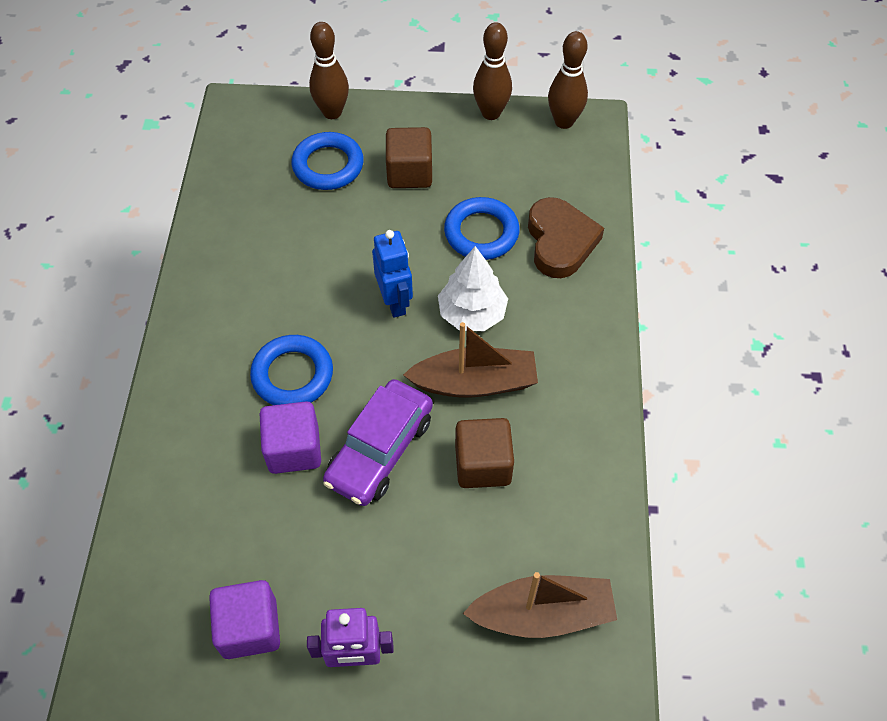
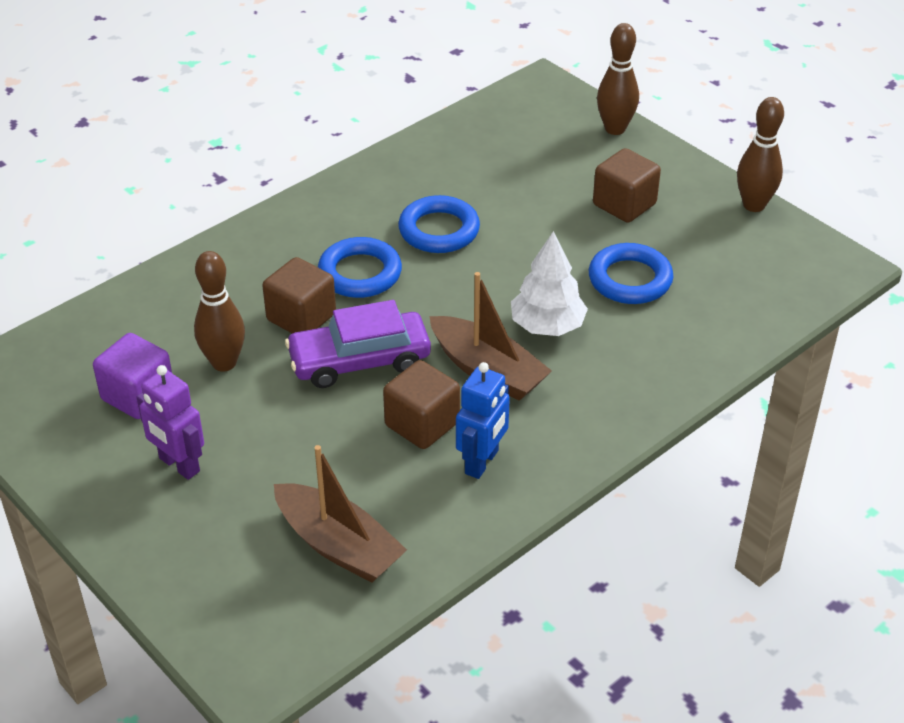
camera: 45 degrees right, 15 degrees down
purple cube [260,401,321,474] -> brown cube [262,257,336,334]
blue ring [292,132,364,190] -> blue ring moved to [398,195,480,253]
blue robot [372,230,413,318] -> blue robot moved to [456,362,510,479]
brown heart [528,197,604,278] -> none
brown bowling pin [548,31,588,129] -> brown bowling pin moved to [194,251,245,372]

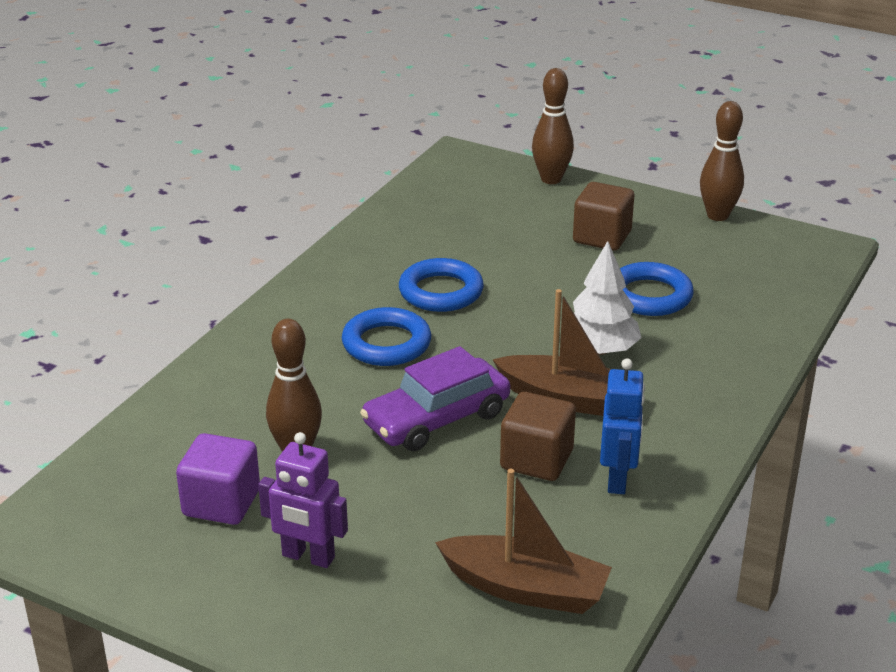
camera: 20 degrees left, 10 degrees down
brown cube [262,257,336,334] -> none

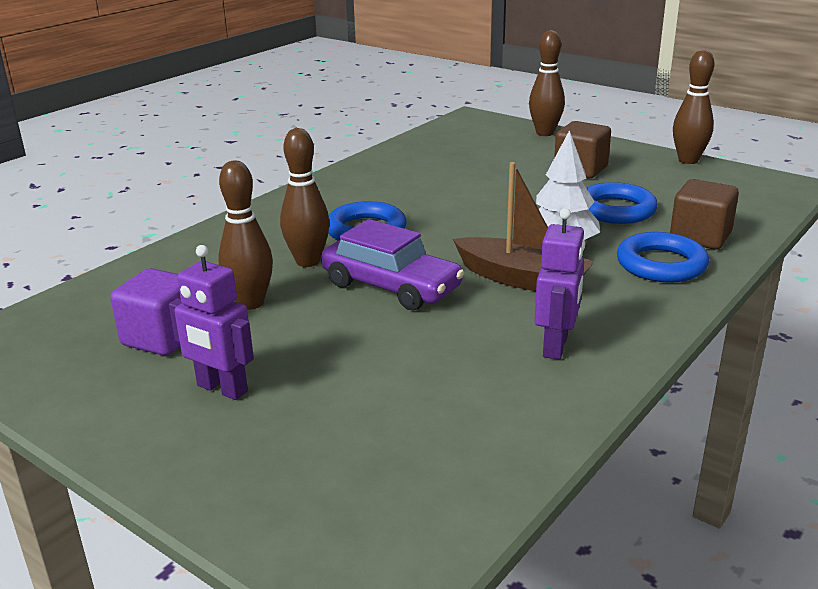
camera: 10 degrees right, 5 degrees down
purple car [360,346,510,451] -> purple car turned 120 degrees counterclockwise [321,219,464,310]
blue ring [399,258,484,312] -> blue ring moved to [617,232,709,283]
brown boat [435,469,612,614] -> none
brown cube [500,392,576,481] -> brown cube moved to [670,179,739,249]
blue robot [600,359,645,494] -> purple robot [534,208,585,360]
none -> brown bowling pin [280,128,330,267]

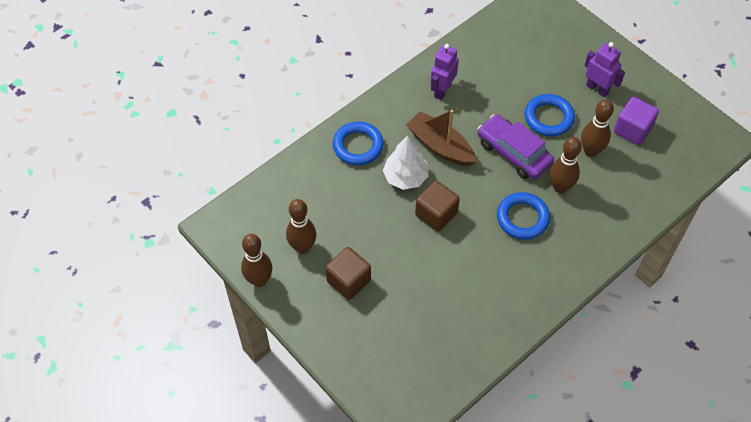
camera: 170 degrees left, 30 degrees up
brown bowling pin [529,30,565,136] -> brown bowling pin moved to [286,199,316,254]
blue ring [587,182,658,224] -> blue ring moved to [525,94,575,137]
brown cube [670,179,739,249] -> brown cube moved to [415,181,460,232]

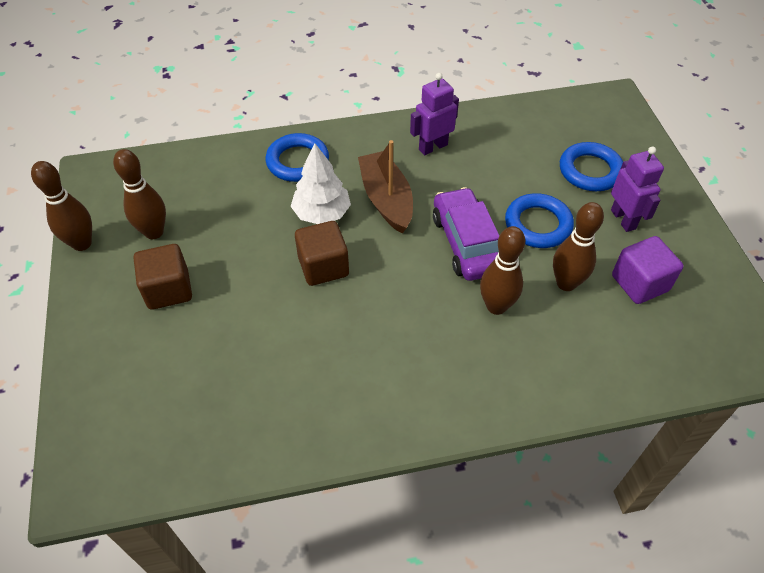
camera: 30 degrees right, 5 degrees down
blue ring [497,192,550,240] -> blue ring moved to [560,142,623,191]

